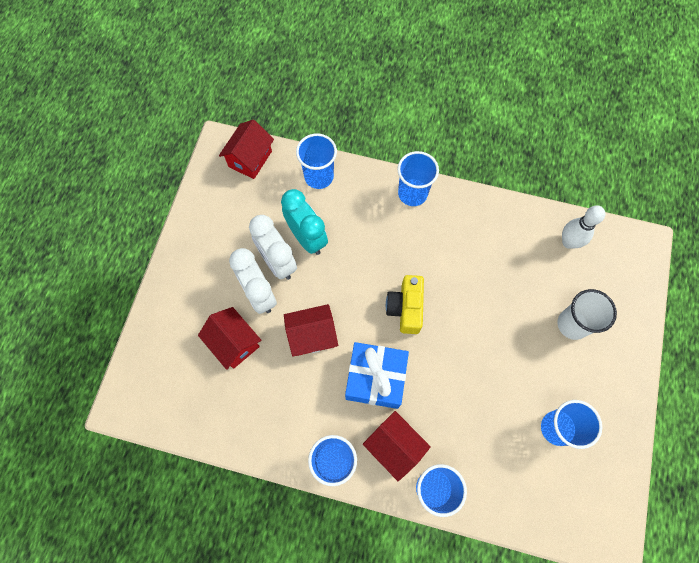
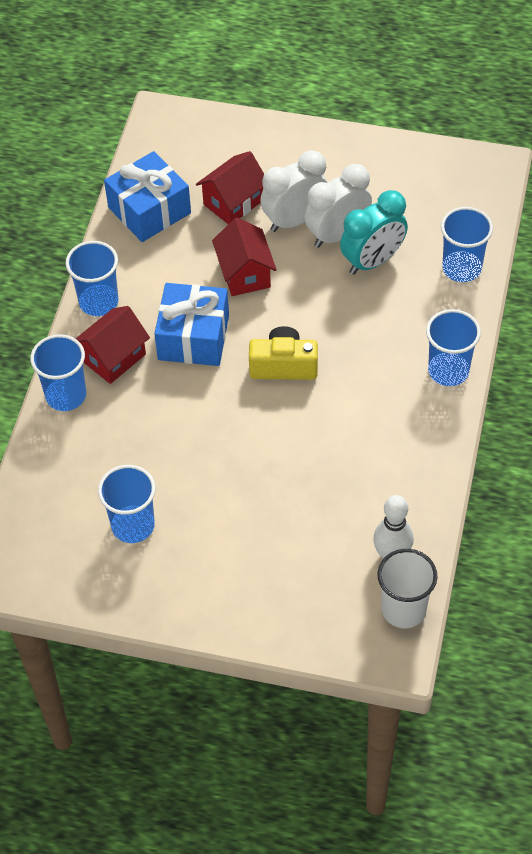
camera: 90 degrees right, 15 degrees down
red house [219,120,274,179] -> none
white cup [557,289,617,340] -> white cup moved to [377,549,438,628]
none -> blue gift [104,151,191,242]

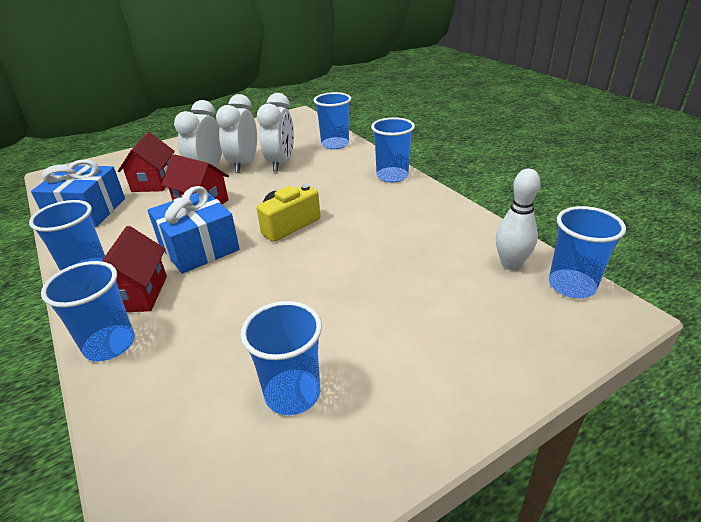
camera: 45 degrees left, 20 degrees down
turquoise clock [340,190,408,275] -> white clock [257,93,294,172]
white cup [377,549,438,628] -> blue cup [549,206,626,298]

